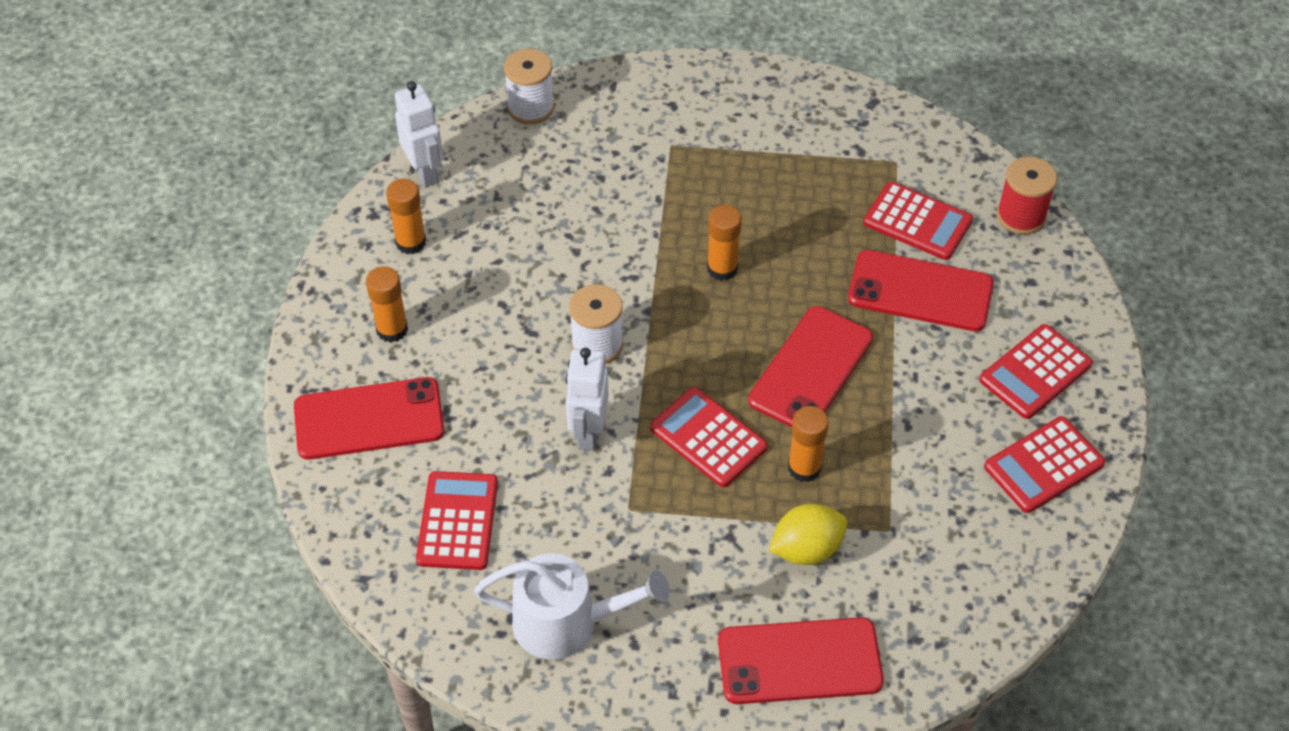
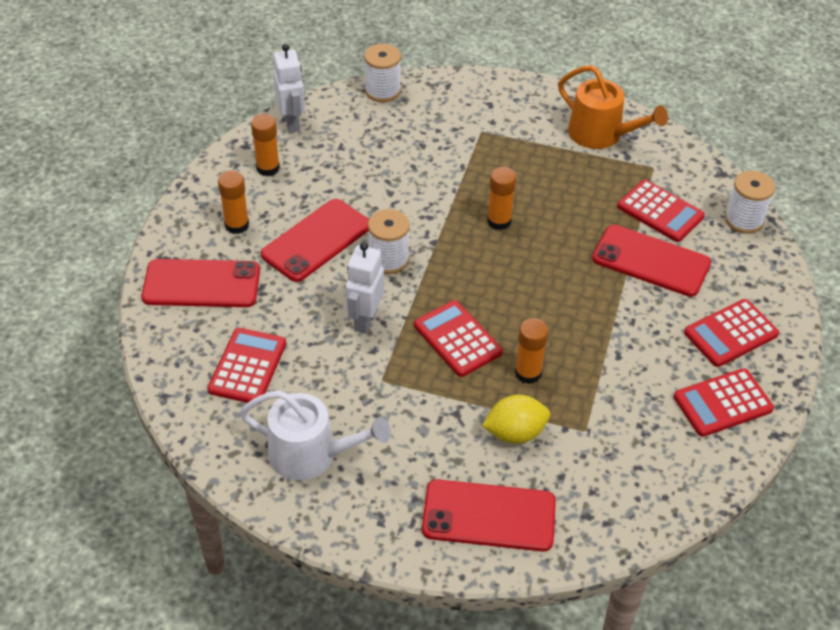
camera: 10 degrees right, 5 degrees down
red phone [748,306,873,428] -> red phone moved to [261,199,369,282]
red spool [997,157,1057,235] -> white spool [725,171,775,234]
none -> orange watering can [558,65,668,149]

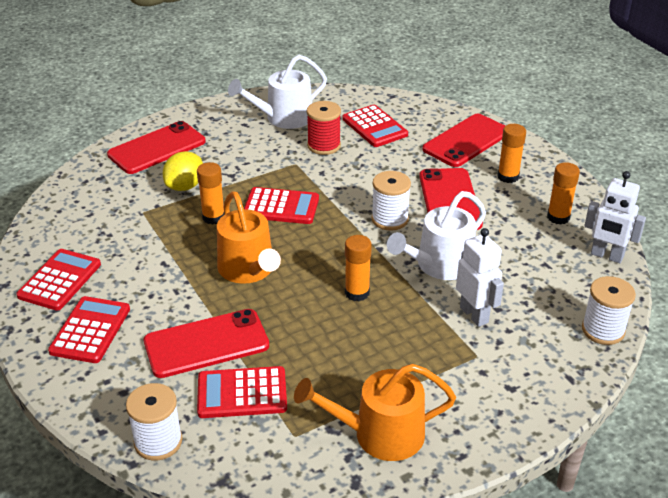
camera: 135 degrees right, 10 degrees down
white robot [345,242,384,334] -> white robot moved to [456,228,504,327]
none -> orange watering can [217,191,281,284]
none -> red spool [307,101,341,155]
none -> white watering can [387,191,486,280]

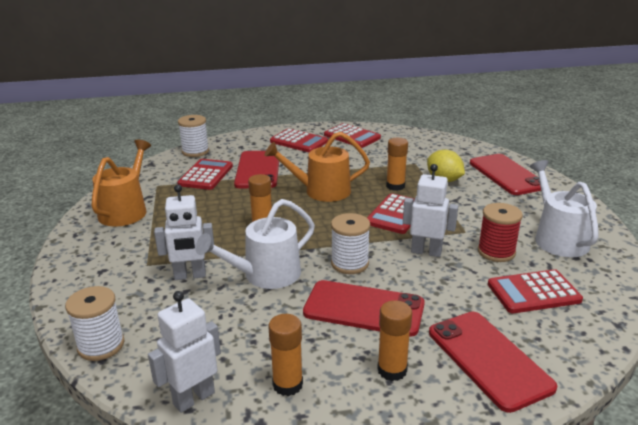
camera: 110 degrees right, 10 degrees down
white watering can [387,191,486,280] -> white watering can turned 105 degrees counterclockwise [195,199,315,289]
none -> white robot [403,164,458,257]

